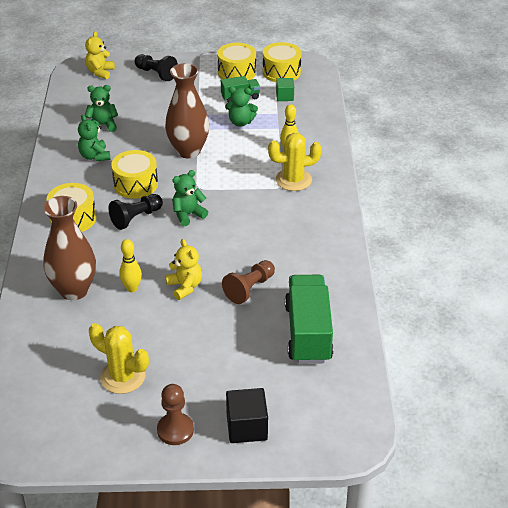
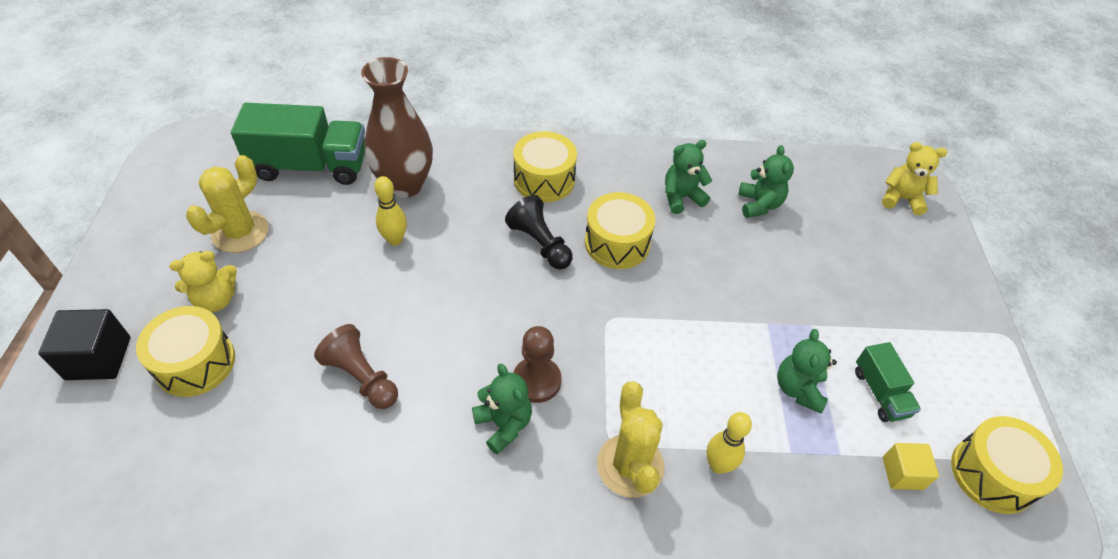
camera: 90 degrees right, 10 degrees up
black pawn [135,54,178,81] -> none
brown pawn [157,384,194,445] -> brown pawn moved to [513,326,561,403]
brown vase [165,63,209,158] -> none
yellow teddy bear [165,239,202,300] -> yellow teddy bear moved to [169,251,237,312]
green teddy bear [172,170,208,226] -> green teddy bear moved to [472,363,532,454]
yellow drum [217,43,256,80] -> yellow drum moved to [136,306,235,397]
green cube [276,78,294,101] -> yellow cube [883,443,939,490]
green truck [285,275,333,364] -> green truck moved to [231,103,365,185]

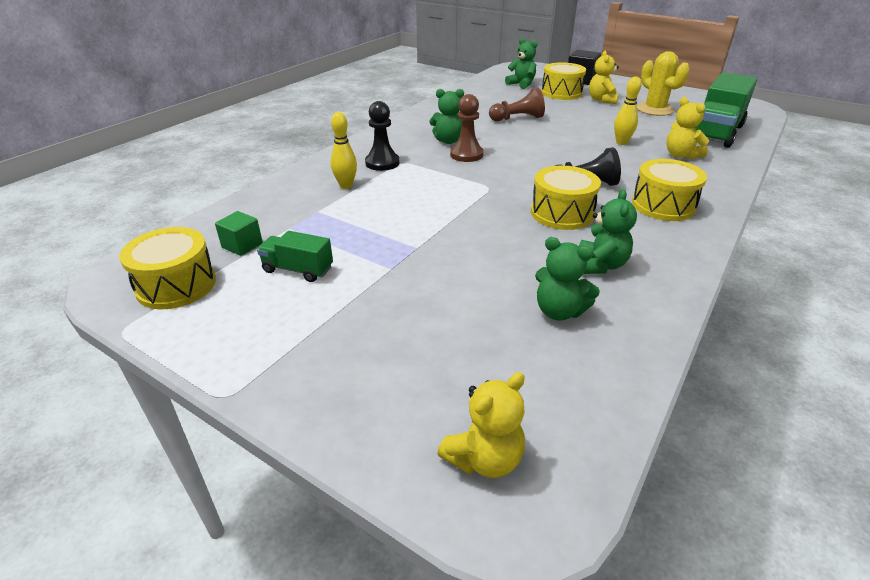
camera: 125 degrees right, 15 degrees down
brown vase [361,57,433,198] -> yellow teddy bear [666,97,709,159]
yellow cactus [597,381,665,498] -> black pawn [365,101,400,171]
green teddy bear [777,329,837,413] -> green teddy bear moved to [505,38,538,89]
yellow cube [883,443,939,490] -> green cube [215,211,263,256]

